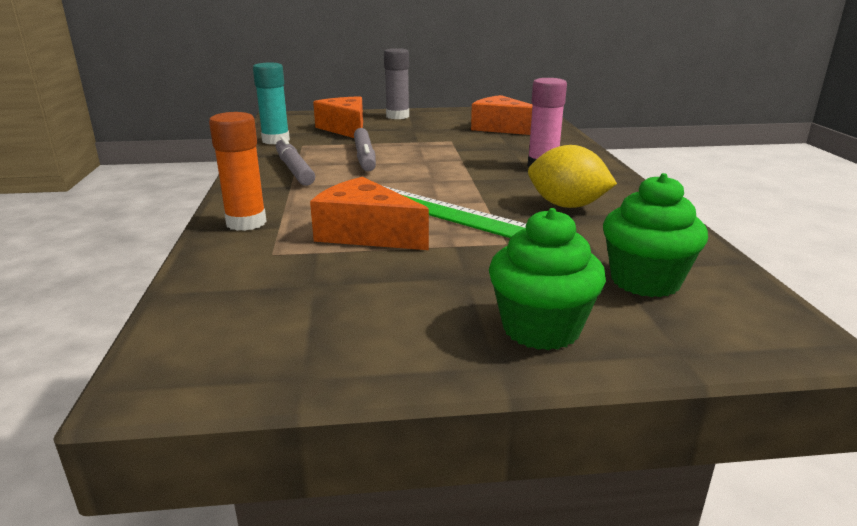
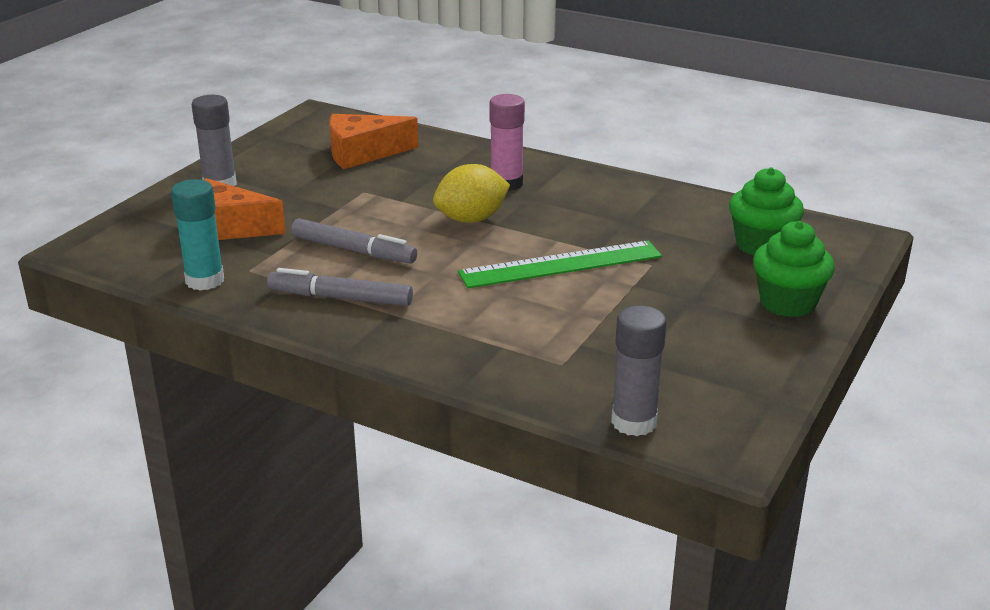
camera: 55 degrees left, 5 degrees up
orange glue stick [209,112,267,231] -> none
orange cheese [310,177,429,250] -> none
yellow lemon [528,145,617,208] -> yellow lemon moved to [433,164,510,223]
none -> grey glue stick [611,305,667,436]

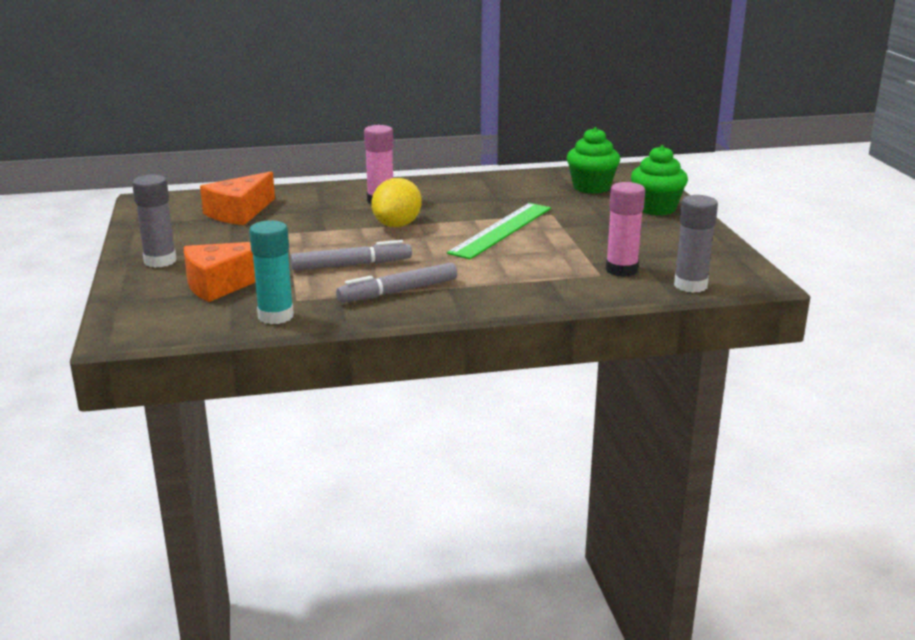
camera: 40 degrees left, 5 degrees down
none -> pink glue stick [606,182,645,277]

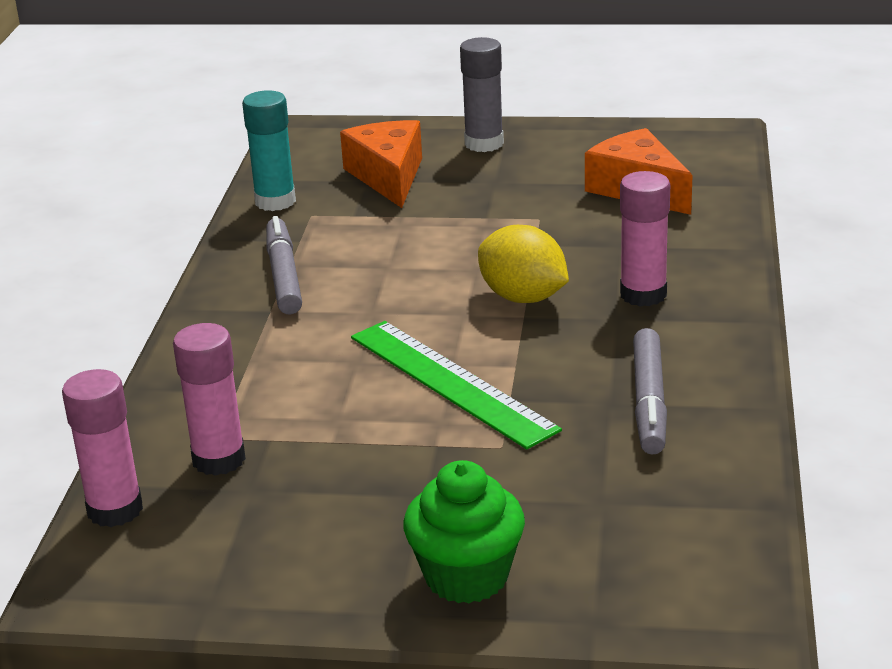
camera: 110 degrees right, 5 degrees up
grey marker [290,240,412,271] -> grey marker moved to [633,328,667,455]
green cupcake [567,127,620,194] -> none
grey glue stick [674,195,718,293] -> pink glue stick [62,369,143,527]

